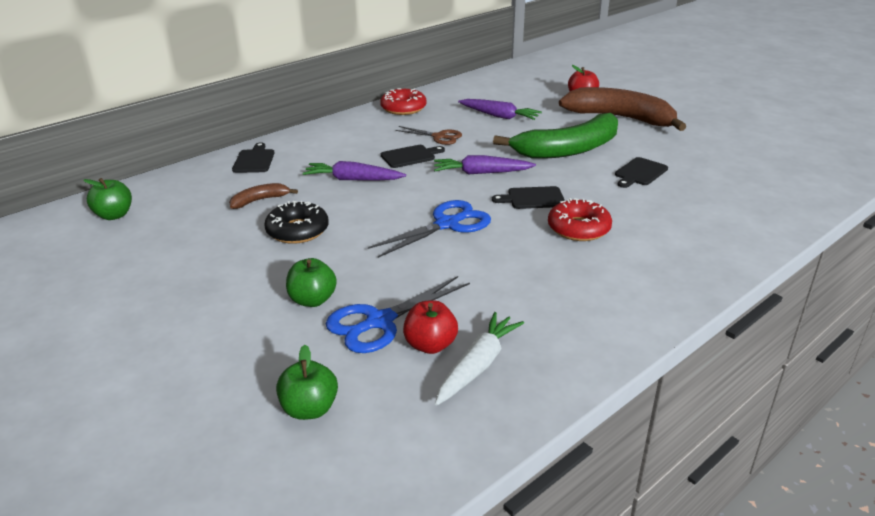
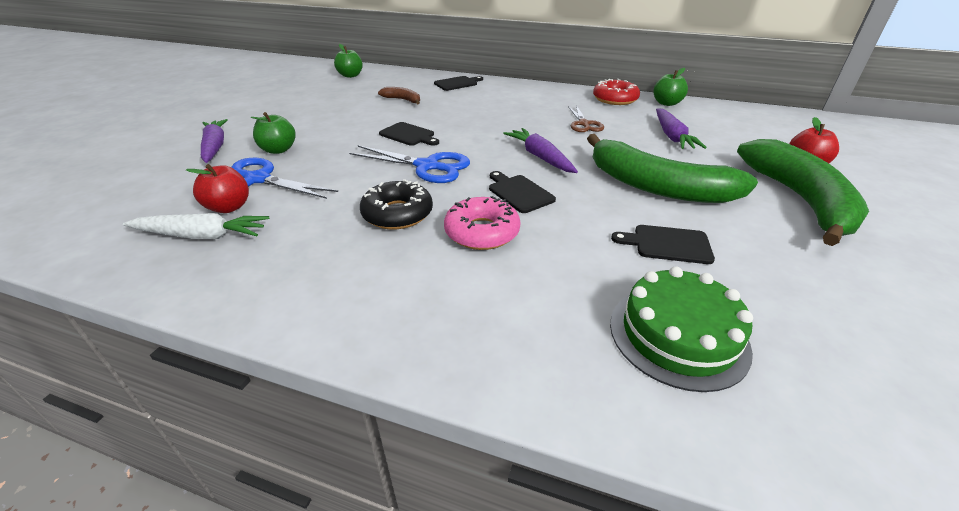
camera: 60 degrees right, 5 degrees up
black donut [264,201,329,244] -> black donut moved to [360,179,433,229]
green apple [276,345,338,420] -> green apple moved to [653,68,688,106]
purple carrot [303,161,406,181] -> purple carrot moved to [201,119,227,163]
black cutting board [381,145,445,168] -> black cutting board moved to [379,122,439,146]
red donut [548,198,612,241] -> pink donut [444,196,521,250]
brown banana [559,87,686,131] -> green banana [737,139,869,246]
none -> green cake [610,266,753,392]

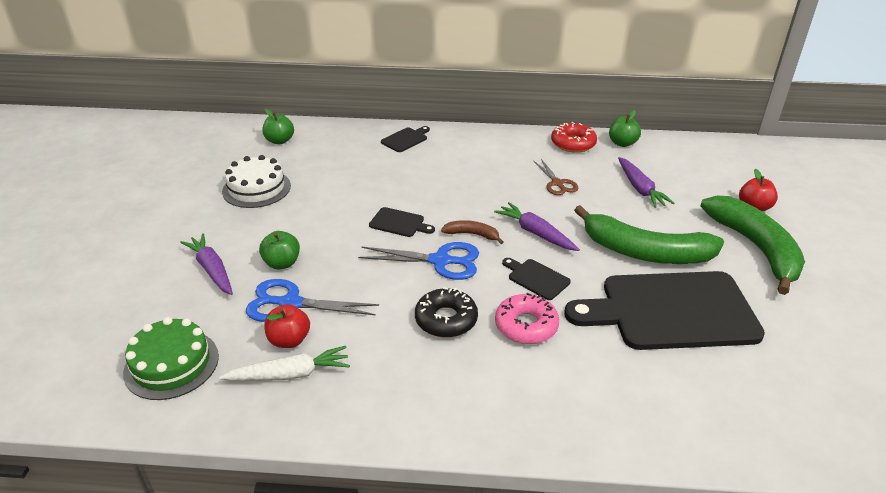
camera: 15 degrees left, 0 degrees up
brown banana [378,87,420,104] -> brown banana moved to [441,220,503,244]
green cake [610,266,753,392] -> green cake moved to [123,317,219,400]
black cutting board [611,225,715,264] -> black cutting board [564,271,765,350], size x2.46
none -> white cake [222,155,291,208]

